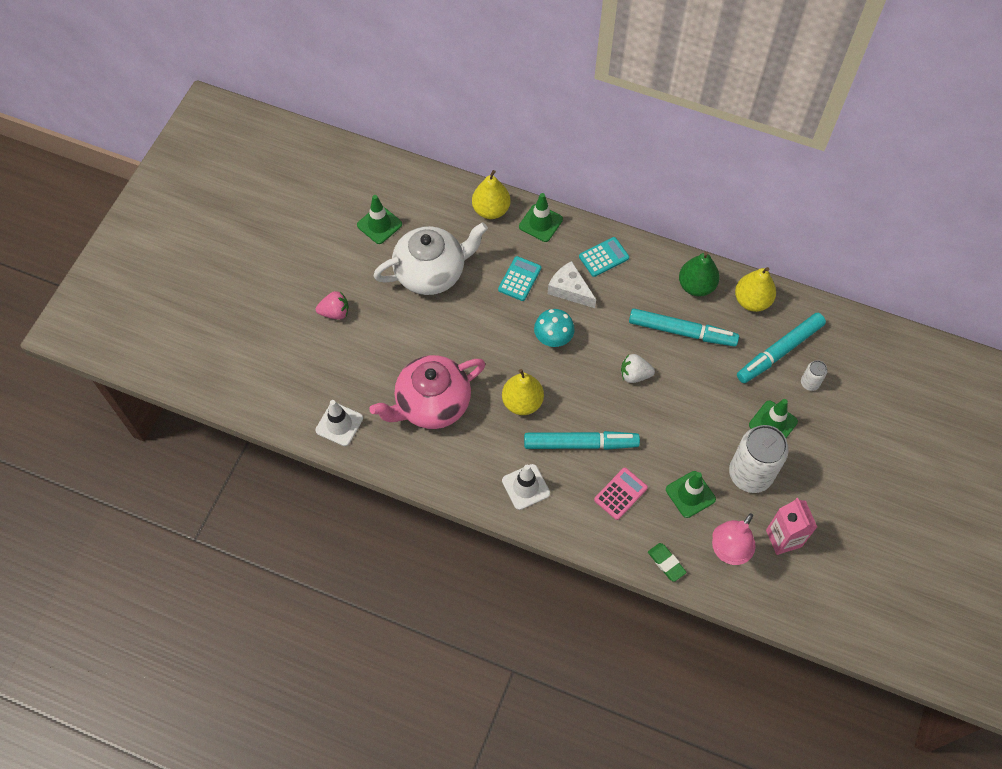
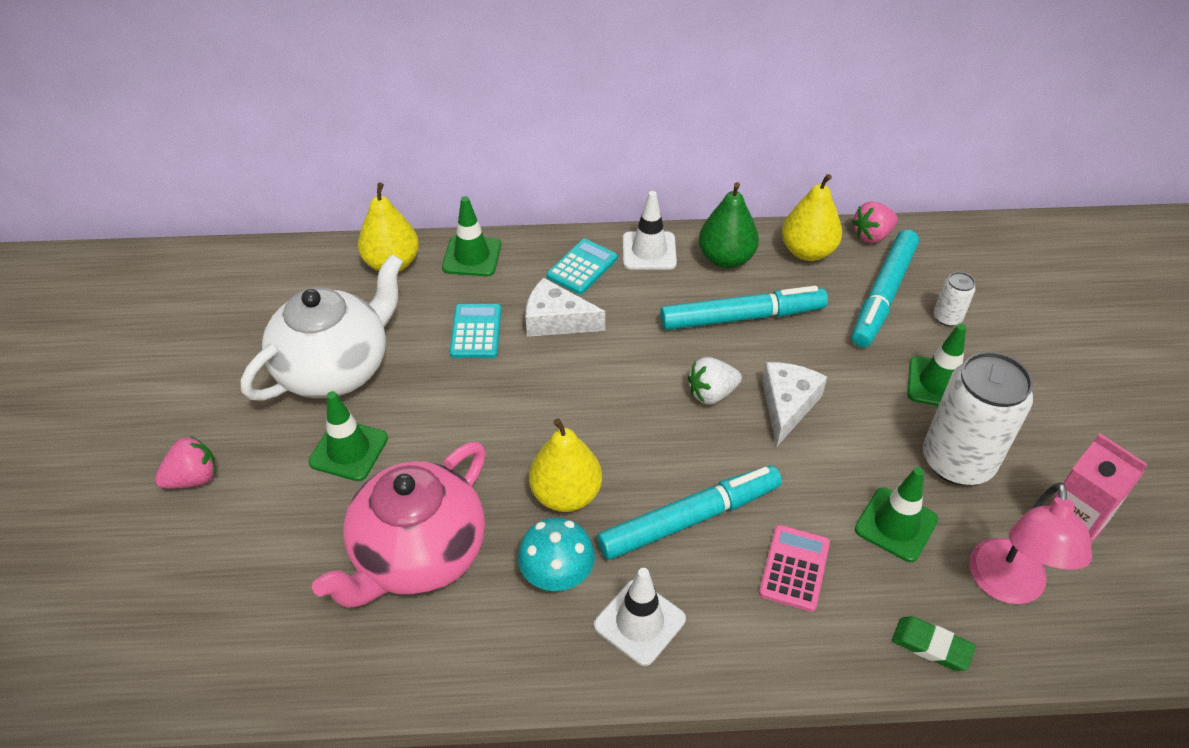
camera: 25 degrees left, 15 degrees down
white traffic cone [315,400,363,446] -> white traffic cone moved to [623,191,677,270]
green traffic cone [357,195,402,244] -> green traffic cone moved to [308,391,388,481]
turquoise mushroom [534,309,575,347] -> turquoise mushroom moved to [518,518,595,591]
none -> white cheese [762,362,827,447]
none -> pink strawberry [852,201,898,243]

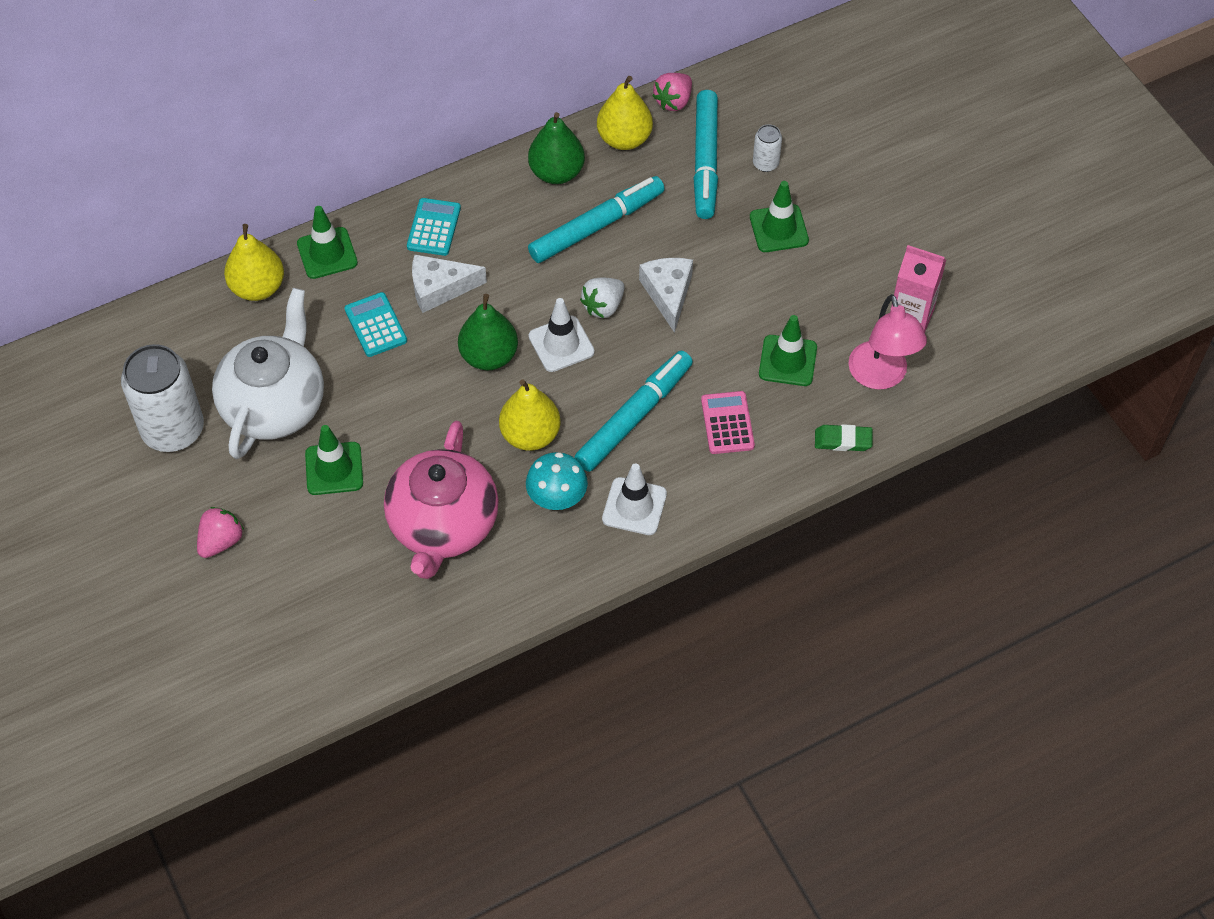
camera: 25 degrees left, 10 degrees up
white traffic cone [623,191,677,270] -> white traffic cone moved to [529,298,595,372]
white can [923,351,1033,485] -> white can moved to [121,344,204,452]
none -> green pear [458,294,518,370]

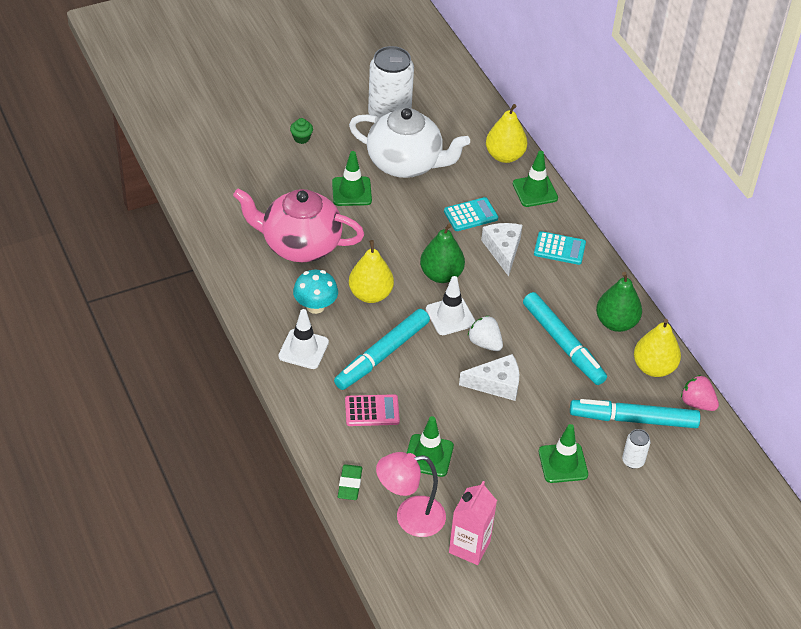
camera: 90 degrees right, 10 degrees down
pink strawberry [197,507,244,558] -> green cupcake [290,118,313,144]
turquoise marker [574,351,693,472] -> turquoise marker turned 90 degrees clockwise [334,309,430,390]

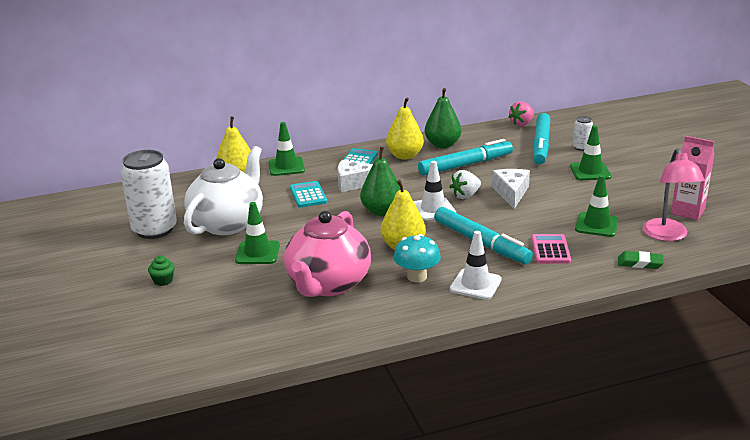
camera: 80 degrees left, 20 degrees down
yellow pear [634,319,681,377] -> yellow pear moved to [386,97,424,160]

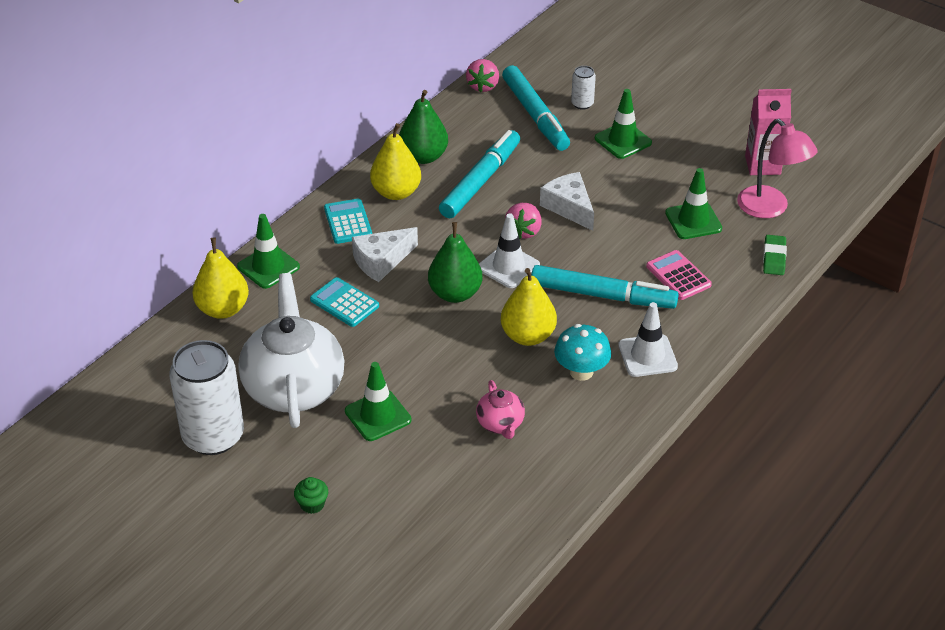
camera: 35 degrees left, 15 degrees up
pink teapot [284,211,371,297] -> pink teapot [476,380,525,439], size x0.46
white strawberry [449,170,481,199] -> pink strawberry [505,203,542,239]
green eraser [618,251,664,269] -> green eraser turned 60 degrees counterclockwise [763,235,787,275]

